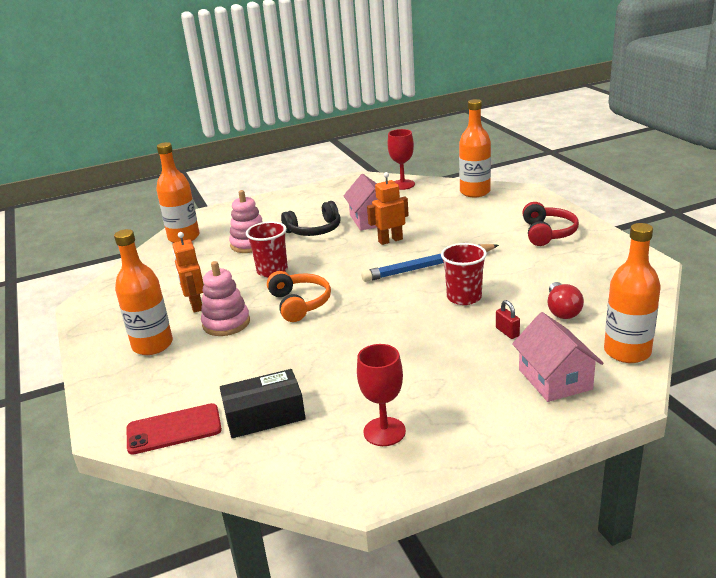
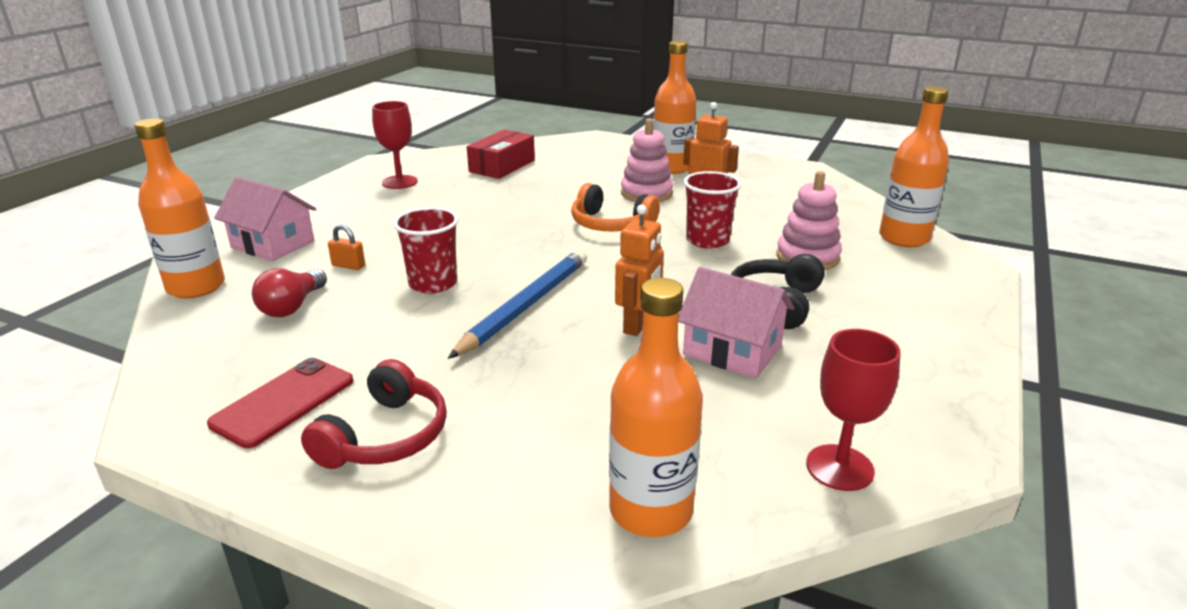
camera: 135 degrees right, 0 degrees up
red phone [127,403,222,455] -> red phone moved to [207,358,353,448]
black box [220,369,306,438] -> red box [467,130,535,179]
red padlock [496,300,520,339] -> orange padlock [328,225,365,270]
red headphones [522,202,579,246] -> red headphones turned 120 degrees counterclockwise [301,359,447,469]
red light bulb [548,282,584,319] -> red light bulb turned 120 degrees counterclockwise [252,268,327,317]

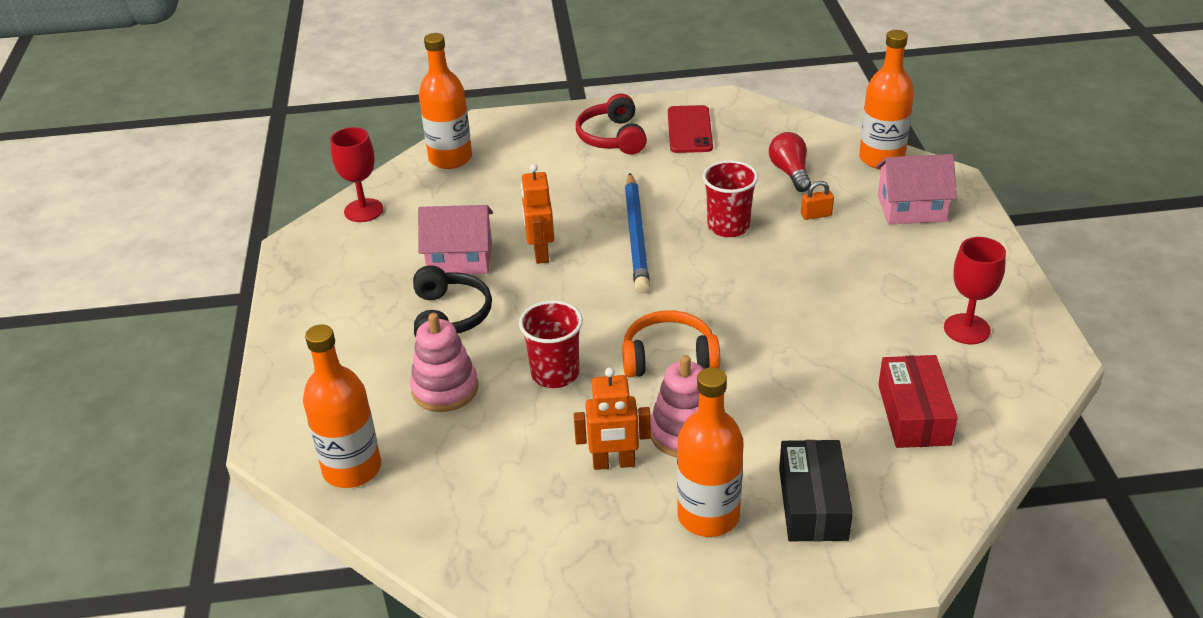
camera: 150 degrees right, 10 degrees up
none -> black box [779,440,853,541]

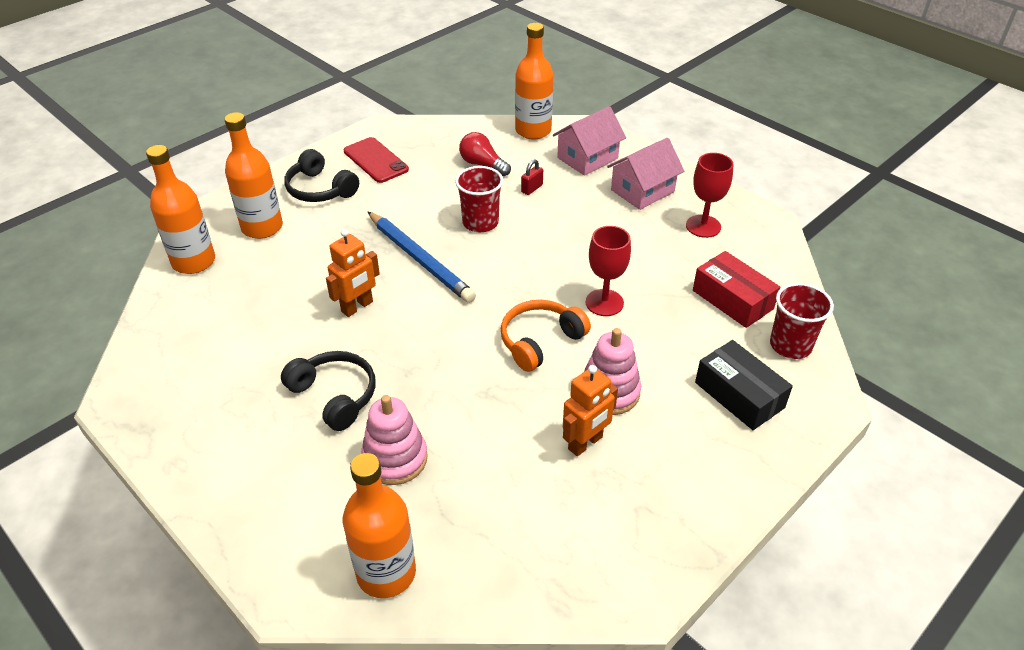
camera: 40 degrees left, 5 degrees up
red goblet [330,127,383,222] -> red goblet moved to [586,226,631,316]
pink house [418,205,493,274] -> pink house moved to [607,138,684,210]
red cup [519,300,583,388] -> red cup moved to [770,283,834,359]
orange robot [521,164,554,264] -> orange robot turned 90 degrees counterclockwise [326,229,380,317]
red headphones [576,94,647,155] -> black headphones [284,149,359,202]
orange bottle [677,367,744,537] -> orange bottle moved to [224,112,283,239]
orange padlock [801,181,834,220] -> red padlock [521,159,543,195]

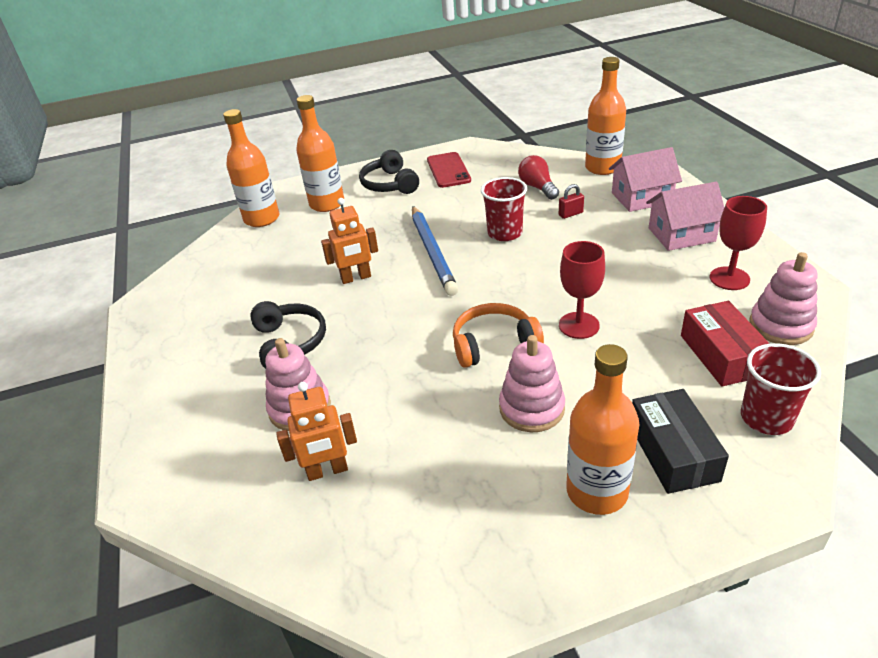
camera: 30 degrees right, 5 degrees down
orange bottle [343,453,416,598] -> orange bottle moved to [566,344,640,515]
orange robot [563,365,618,456] -> orange robot moved to [276,382,357,481]
none -> pink stacking toy [749,252,818,345]

